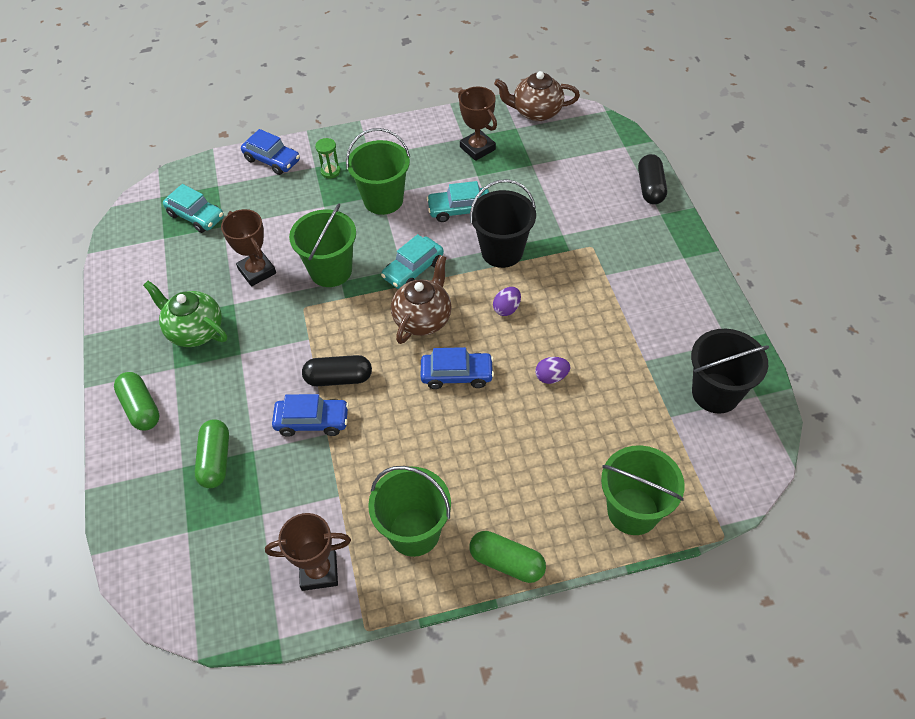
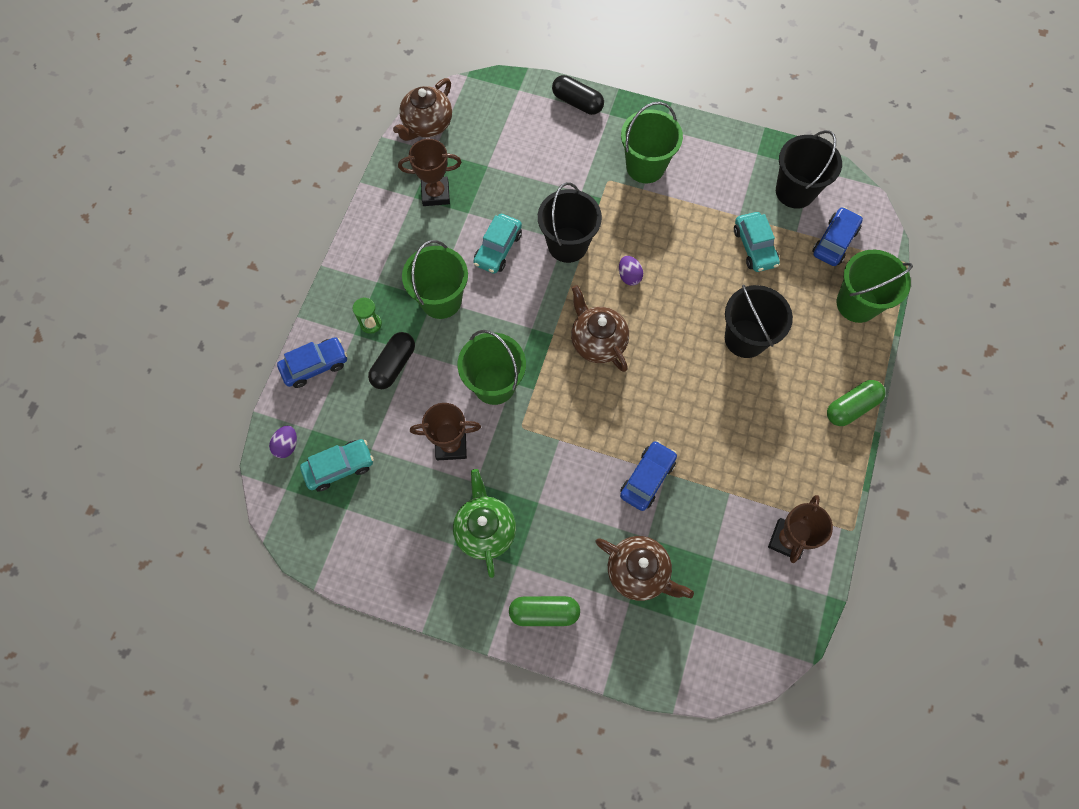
camera: 60 degrees left, 15 degrees up
green teapot [143,281,227,347] -> green teapot turned 105 degrees clockwise [453,469,516,578]
green capsule [195,419,229,488] -> brown teapot [596,536,694,601]
black capsule [302,355,372,386] -> black capsule moved to [368,332,415,389]
green bucket [368,466,451,557] -> green bucket moved to [621,101,683,183]
turquoise car [381,234,444,289] -> turquoise car moved to [734,212,780,272]
blue car [421,347,494,389] -> blue car moved to [812,207,863,266]
purple egg [535,357,570,384] -> purple egg moved to [269,425,297,458]
none -> black bucket [725,285,793,358]

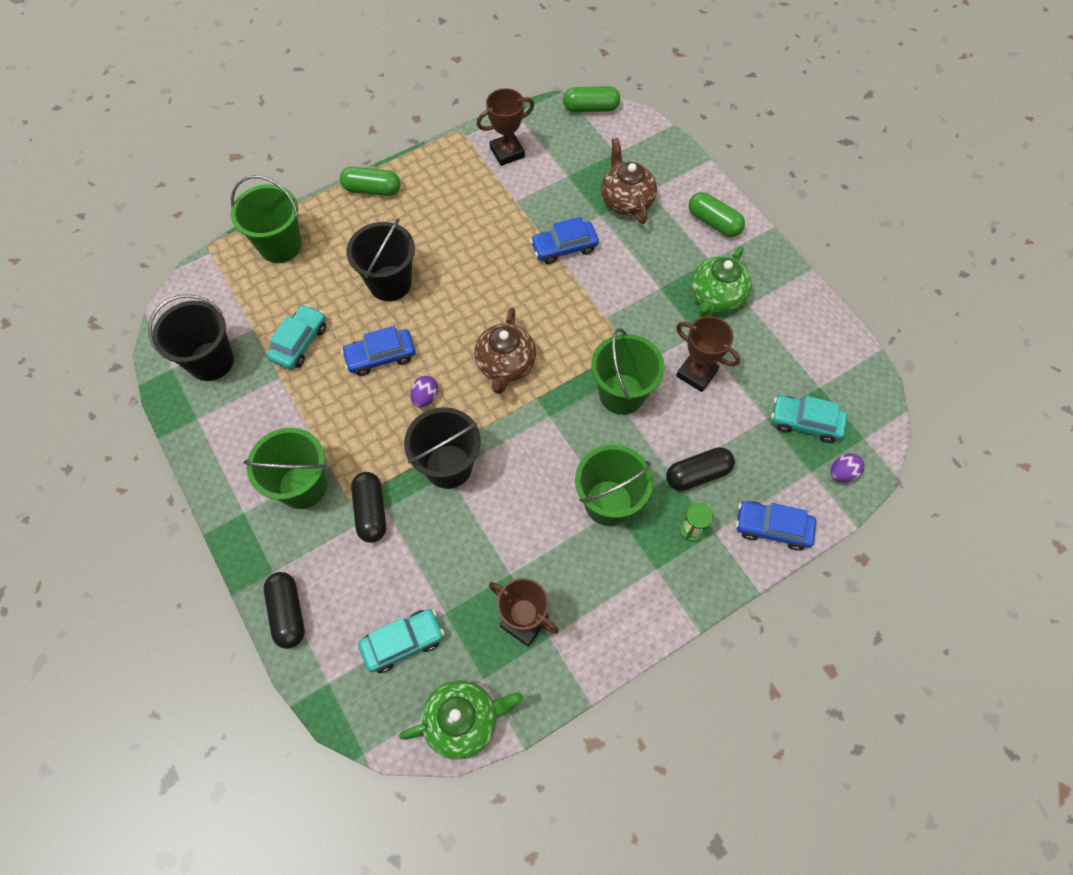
camera: 140 degrees left, 5 degrees down
brown teapot [393,78,452,141] -> green teapot [399,680,523,760]
turquoise car [473,214,522,274] -> turquoise car moved to [358,609,444,673]
blue car [812,207,863,266] -> blue car moved to [341,326,415,376]
none -> black capsule [351,472,386,543]
none -> green capsule [563,86,620,112]

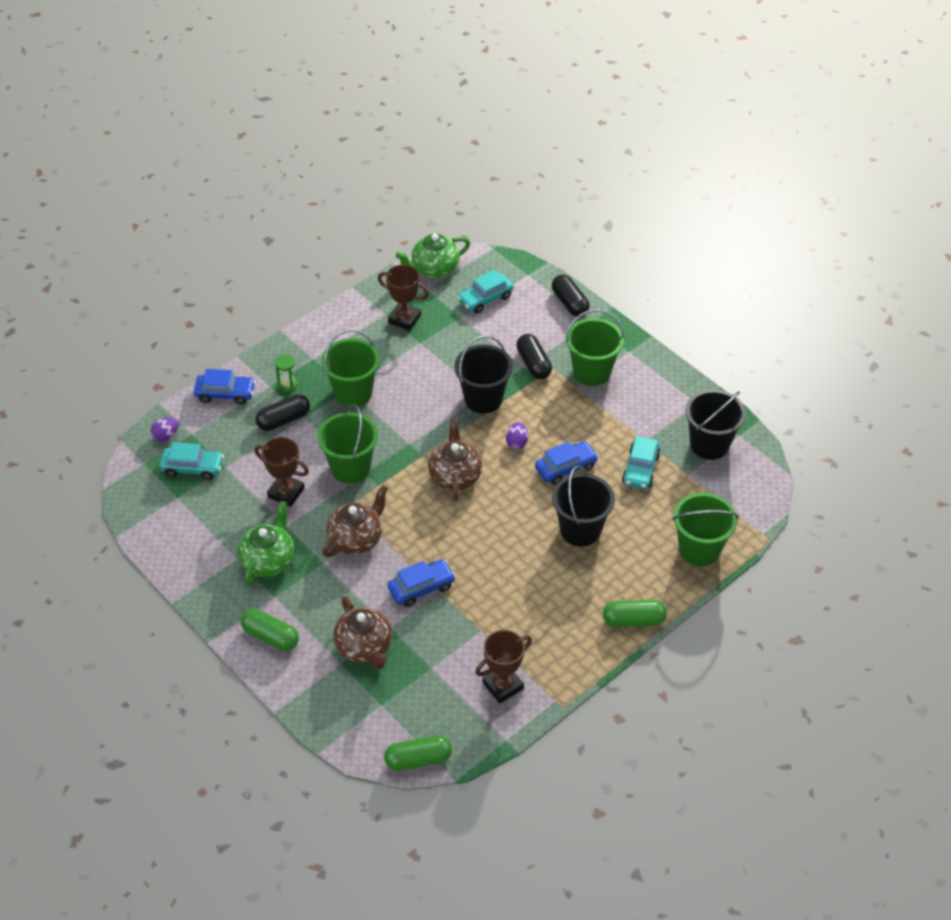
camera: 170 degrees right, 15 degrees down
none -> brown teapot [322,485,388,557]

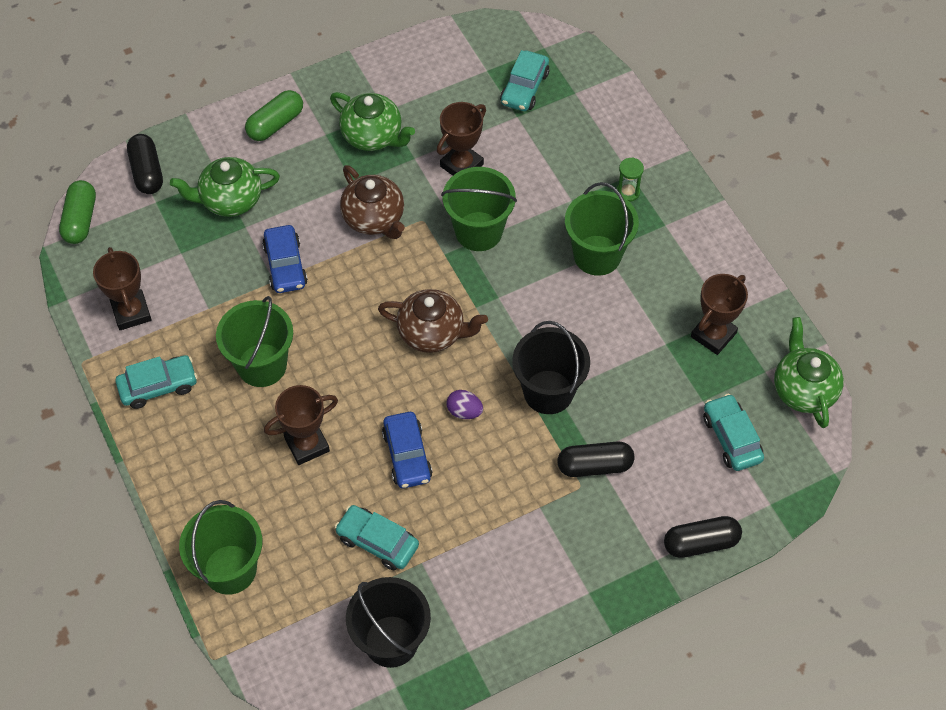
camera: 105 degrees right, 10 degrees up
purple egg [151,417,178,442] -> none
blue car [194,369,256,405] -> none
black capsule [256,394,310,431] -> black capsule moved to [127,134,163,194]
brown teapot [333,596,392,669] -> green teapot [170,157,280,217]
black bucket [552,466,615,547] -> brown trophy [264,385,338,465]
green bucket [565,309,624,386] -> green bucket moved to [216,296,293,387]
green capsule [603,600,667,627] -> none
none -> turquoise car [115,355,198,409]

